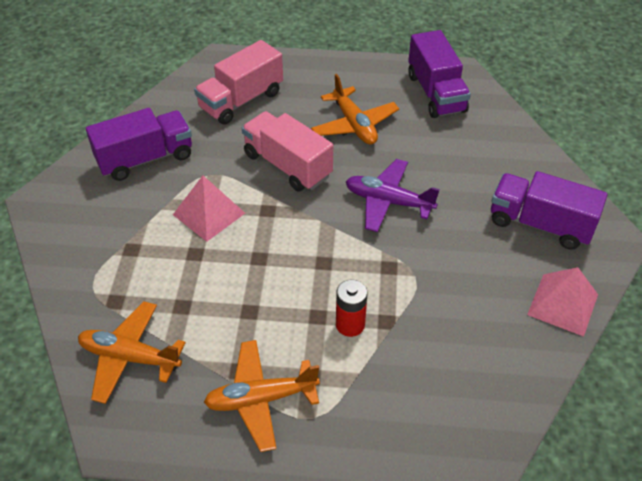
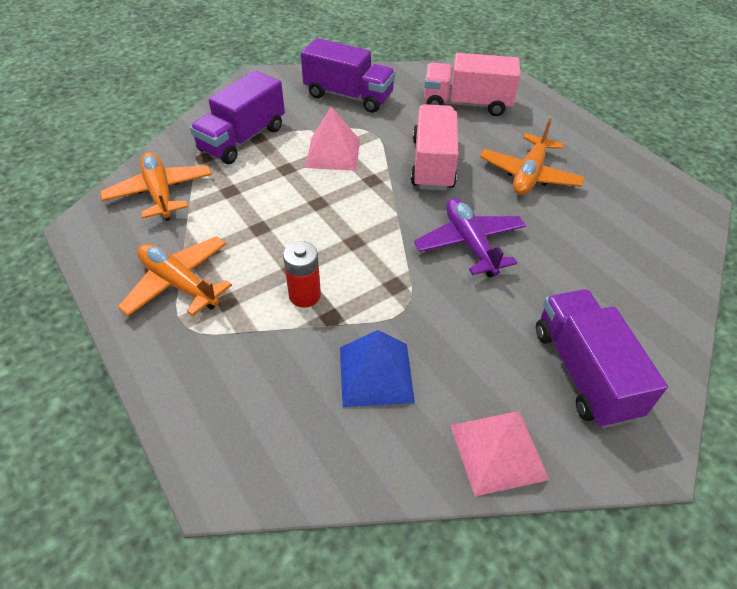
camera: 50 degrees right, 0 degrees up
purple truck [408,30,471,118] -> purple truck moved to [190,70,285,164]
none -> blue pyramid [340,330,415,407]

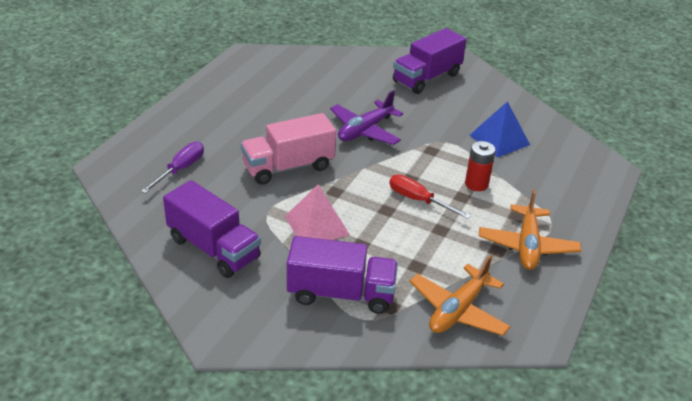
camera: 120 degrees left, 10 degrees down
purple truck [301,38,396,113] -> purple truck turned 135 degrees clockwise [163,180,261,278]
pink truck [424,53,520,116] -> purple screwdriver [141,142,204,193]
pink pyramid [450,411,549,496] -> none
orange plane [480,118,585,195] -> none
none -> red screwdriver [389,174,471,219]

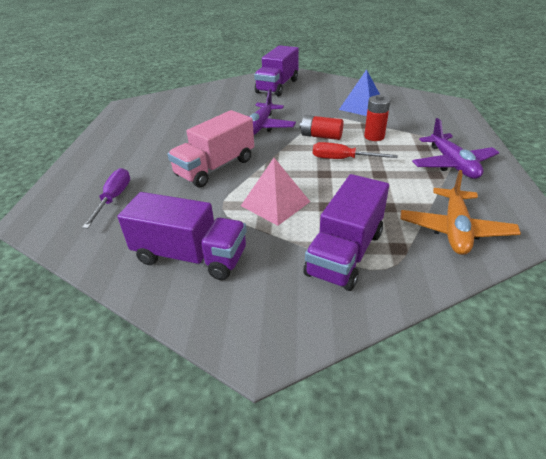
camera: 20 degrees left, 0 degrees up
purple truck [287,236,398,314] -> purple truck turned 135 degrees clockwise [303,174,389,291]
orange plane [479,189,581,270] -> purple plane [412,118,499,179]
none -> red battery [300,115,343,140]

